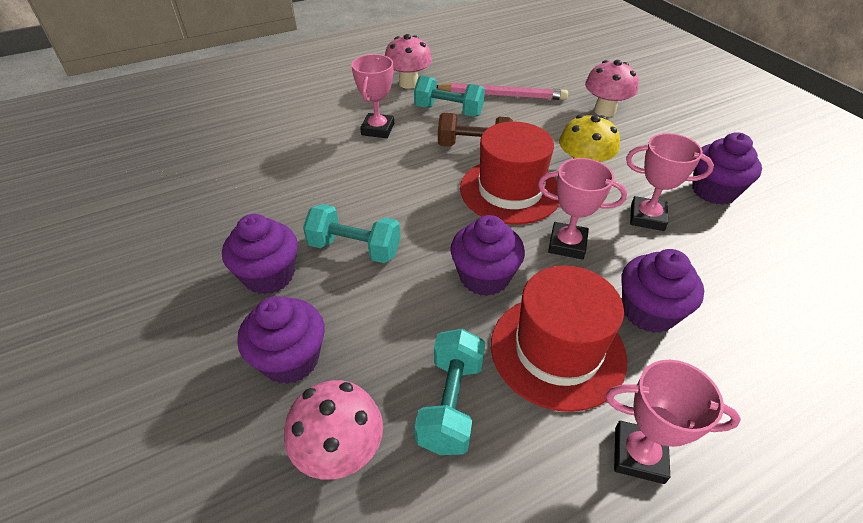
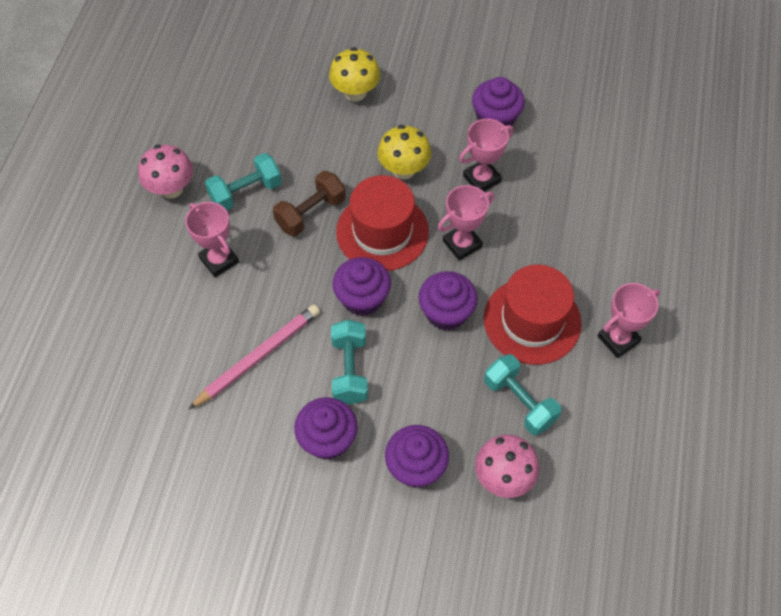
camera: 50 degrees left, 15 degrees up
turquoise dumbbell [303,204,401,263] -> turquoise dumbbell turned 60 degrees counterclockwise [331,320,368,404]
pink pencil [437,83,568,100] -> pink pencil moved to [189,304,320,409]
pink mushroom [585,60,639,117] -> yellow mushroom [329,47,380,102]
purple cupcake [621,249,704,333] -> purple cupcake moved to [333,257,391,316]

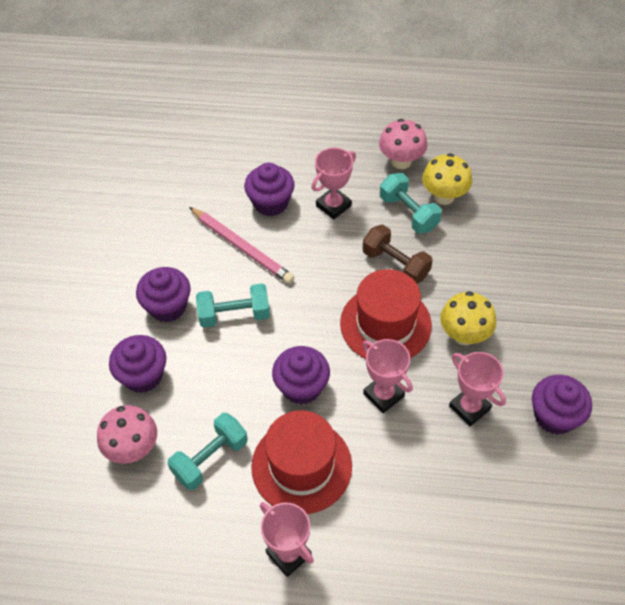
camera: 85 degrees right, 5 degrees down
yellow mushroom [329,47,380,102] -> yellow mushroom moved to [422,153,472,205]
purple cupcake [333,257,391,316] -> purple cupcake moved to [244,163,295,216]

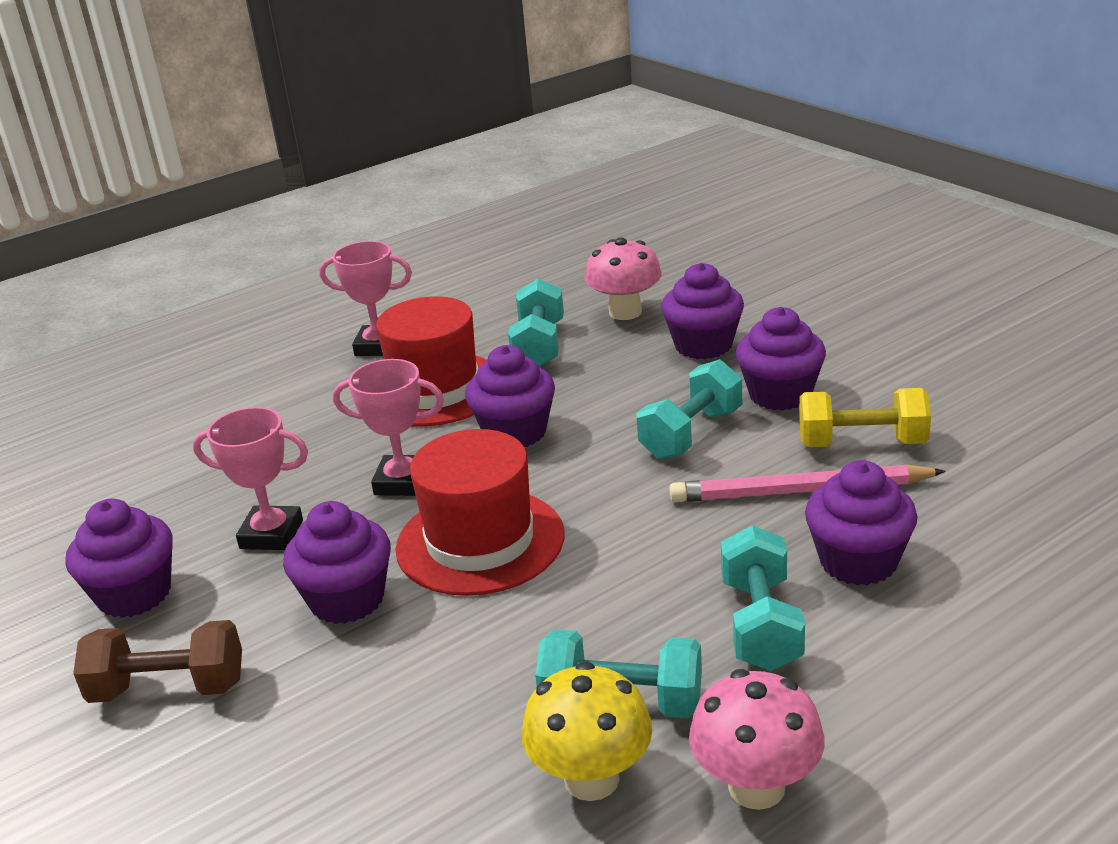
camera: 140 degrees right, 25 degrees down
pink trophy [311,148,356,220] -> turquoise dumbbell [721,525,805,671]
brown dumbbell [363,224,433,284] -> brown dumbbell moved to [73,620,242,703]
yellow mushroom [440,291,496,345] -> purple cupcake [283,501,391,624]
none -> yellow dumbbell [799,388,931,447]

